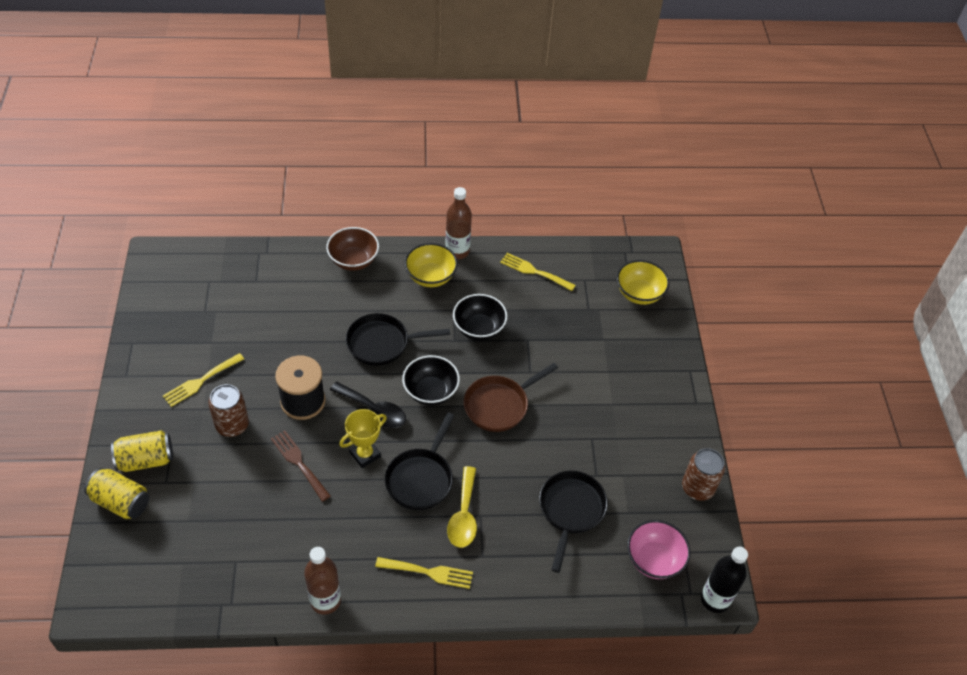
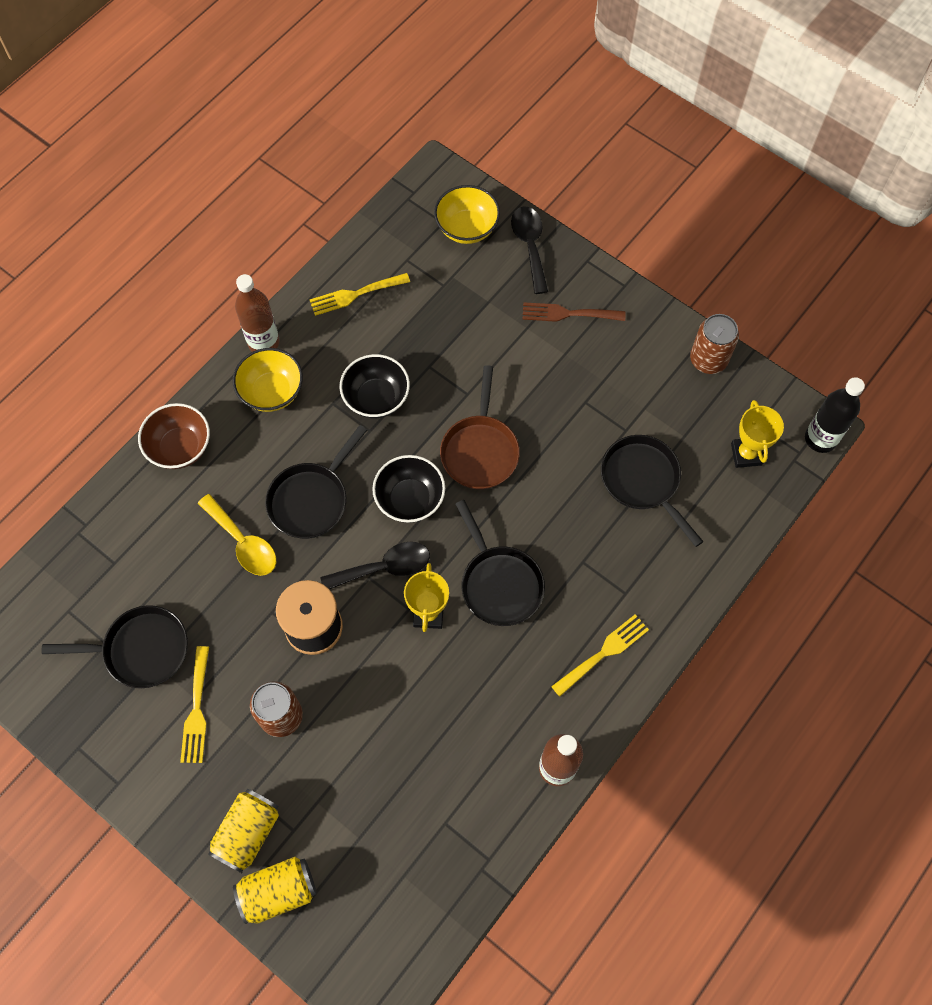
camera: 45 degrees left, 15 degrees up
brown fork [271,430,331,501] -> brown fork moved to [523,302,626,322]
yellow spoon [447,466,477,548] -> yellow spoon moved to [198,494,276,576]
pink bowl [627,520,690,579] -> yellow trophy [731,400,784,468]
none -> black pan [41,605,188,688]
none -> black spoon [511,207,548,294]

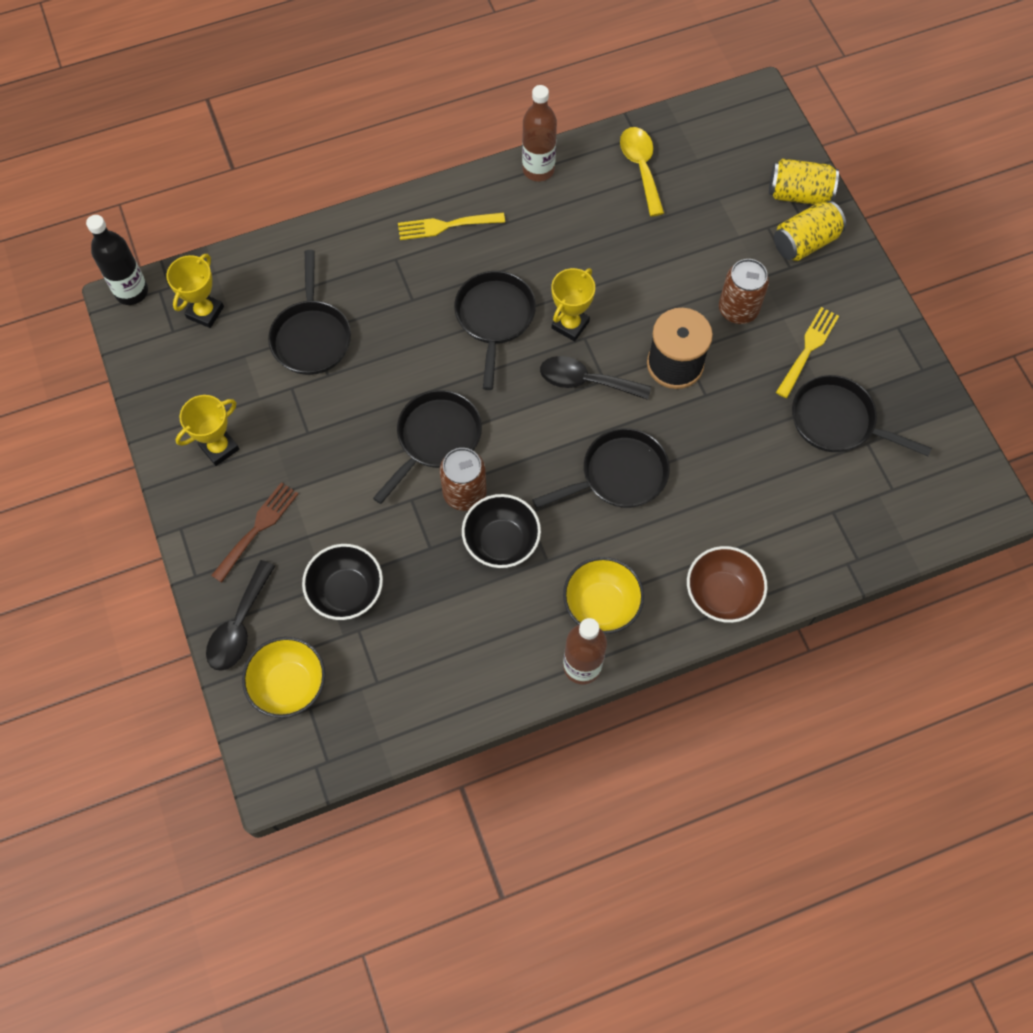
camera: 150 degrees left, 0 degrees up
yellow spoon [198,494,276,576] -> yellow spoon moved to [620,127,664,217]
yellow fork [310,273,410,316] -> none
black bowl [372,455,445,523] -> black bowl moved to [302,544,383,620]
brown pan [440,365,520,489] -> black pan [373,390,482,504]
brown fork [523,302,626,322] -> brown fork turned 90 degrees counterclockwise [211,482,298,583]
brown can [690,314,739,374] -> brown can moved to [440,448,486,511]
none -> yellow trophy [176,395,239,466]

